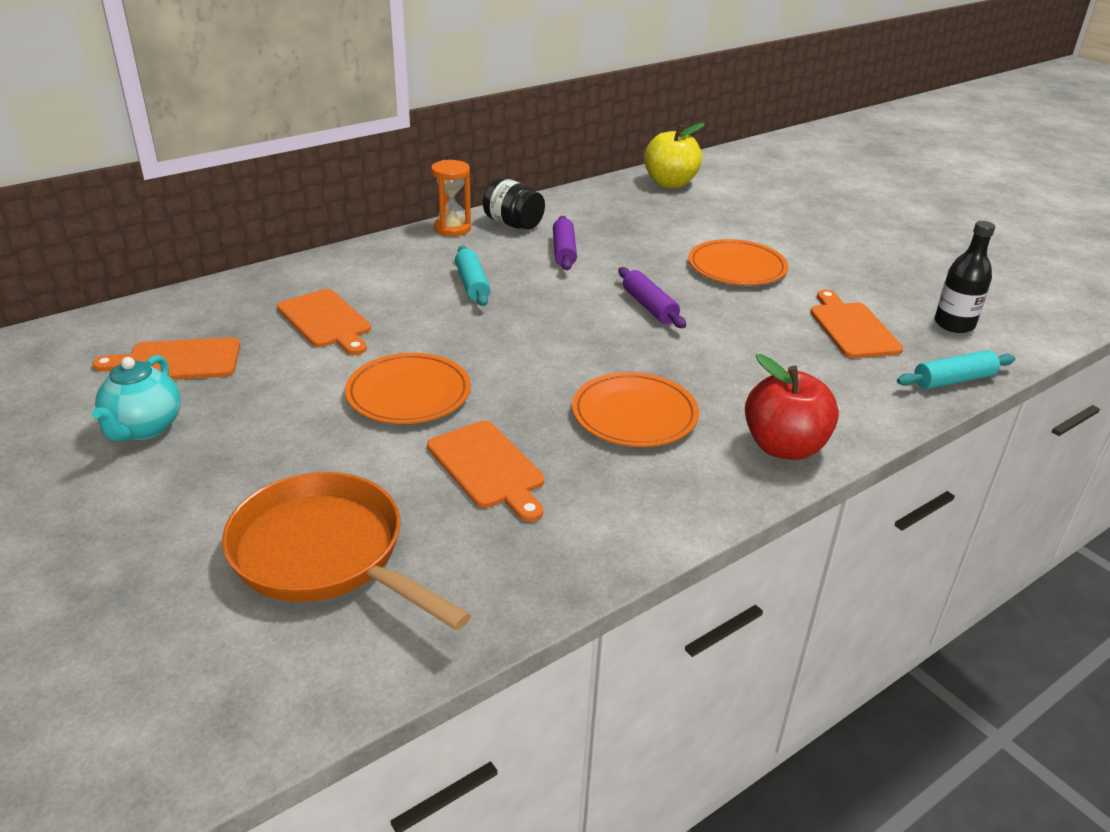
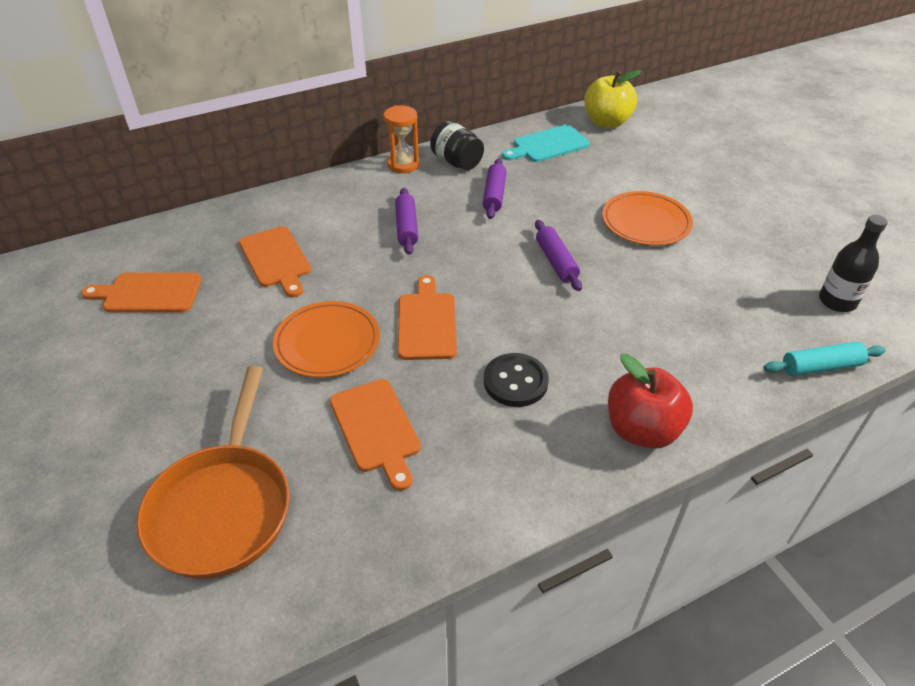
camera: 10 degrees right, 10 degrees up
turquoise teapot [92,355,181,441] -> none
orange pan [222,472,471,631] -> orange pan turned 135 degrees counterclockwise [136,366,290,579]
turquoise rolling pin [455,246,491,306] -> purple rolling pin [395,188,418,255]
orange plate [572,372,699,447] -> black button [484,353,549,407]
orange cutting board [810,290,903,358] -> orange cutting board moved to [398,275,457,360]
none -> turquoise cutting board [502,125,590,162]

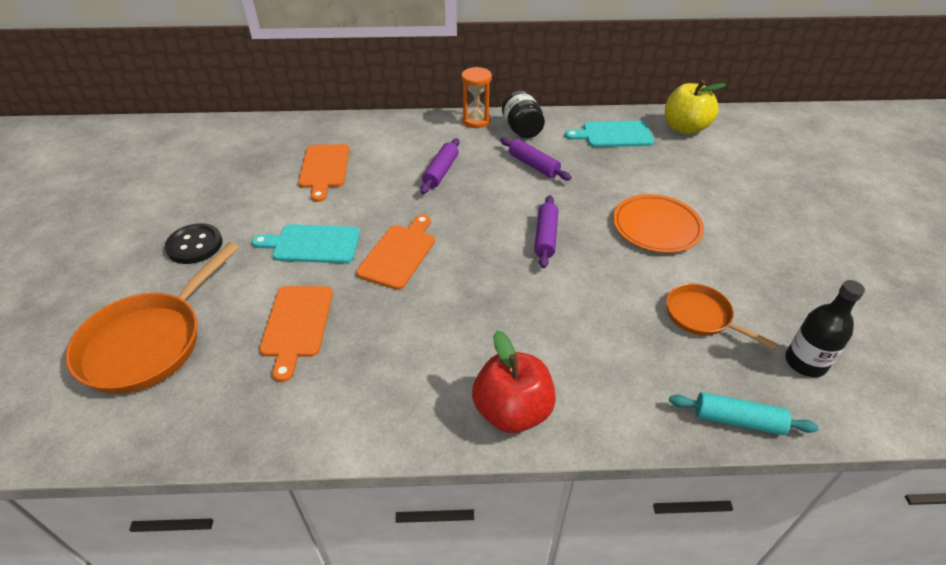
camera: 25 degrees right, 0 degrees up
orange cutting board [81,273,202,312] -> none
orange plate [273,301,380,378] -> turquoise cutting board [252,224,360,264]
purple rolling pin [482,159,506,219] -> purple rolling pin turned 75 degrees counterclockwise [500,137,572,181]
black button [484,353,549,407] -> black button moved to [165,223,222,264]
none -> orange pan [666,283,778,350]

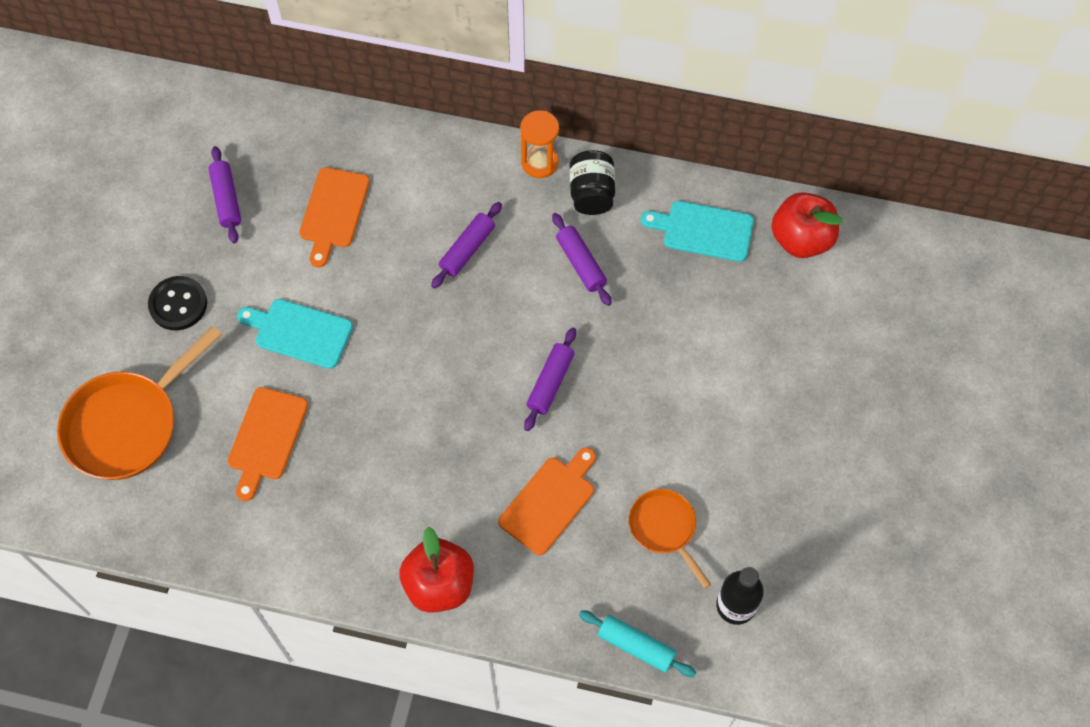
camera: 15 degrees right, 20 degrees up
orange cutting board [356,214,435,290] -> orange cutting board moved to [499,447,596,555]
orange plate [613,194,704,253] -> none
yellow apple [665,80,726,135] -> red apple [771,192,842,258]
none -> purple rolling pin [208,146,241,243]

